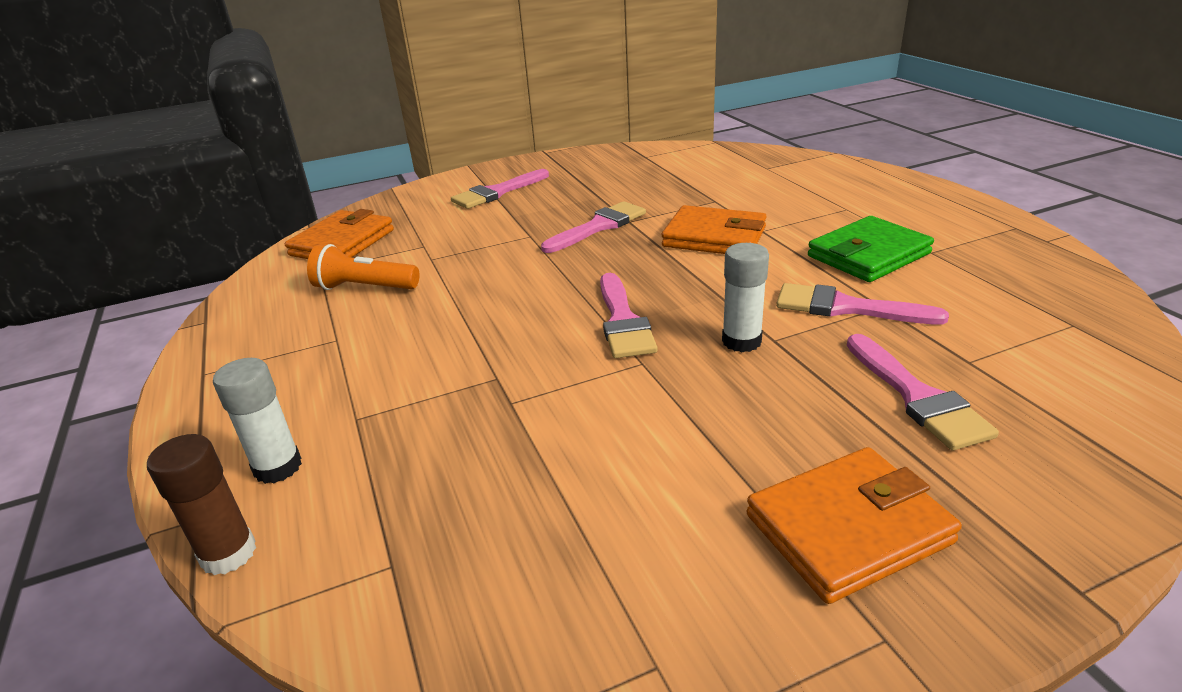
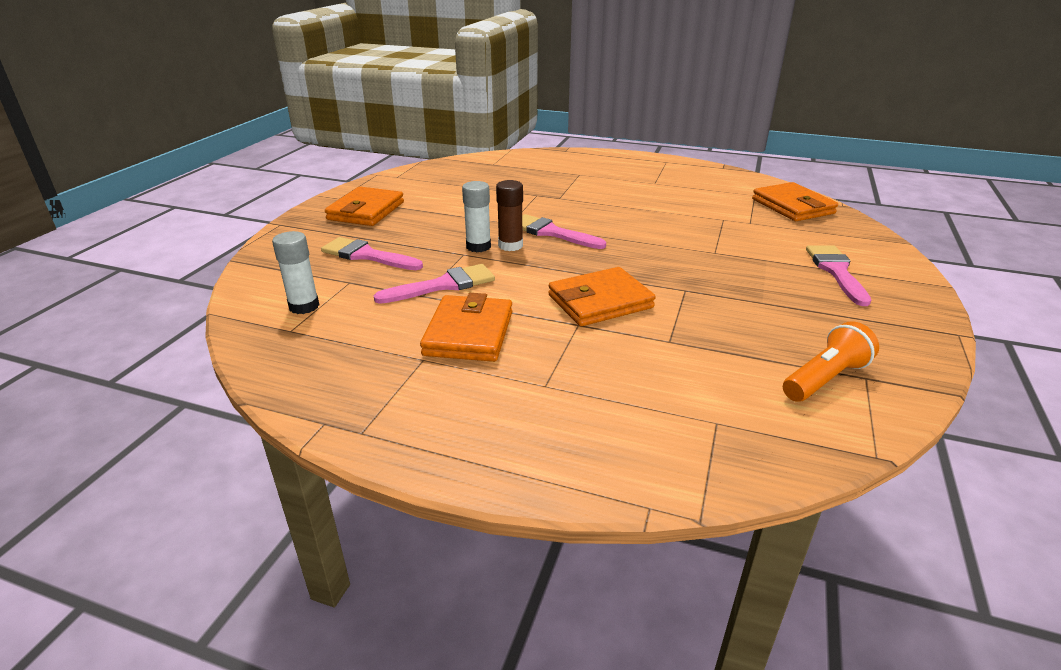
camera: 130 degrees right, 0 degrees up
brown glue stick [147,434,256,575] -> brown glue stick moved to [496,180,523,251]
white glue stick [213,358,302,484] -> white glue stick moved to [272,231,319,314]
orange flashlight [307,244,419,290] -> orange flashlight moved to [783,321,879,402]
pink brush [541,201,646,253] -> none
green wallet [808,216,934,282] -> orange wallet [420,293,512,362]

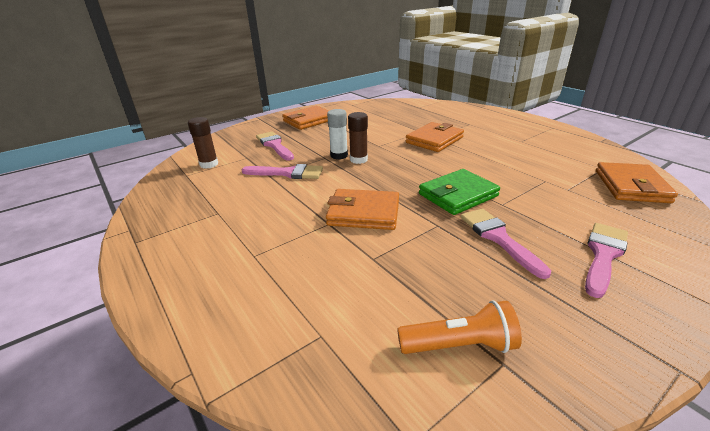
camera: 35 degrees right, 0 degrees up
white glue stick [272,231,319,314] -> brown glue stick [188,117,218,169]
orange wallet [420,293,512,362] -> orange wallet moved to [406,122,464,152]
pink brush [522,214,606,249] -> pink brush moved to [461,209,551,279]
none -> green wallet [419,169,500,215]

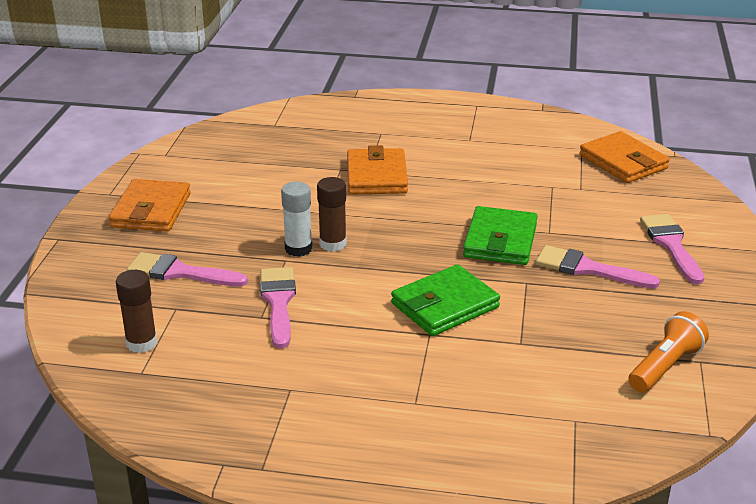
camera: 45 degrees left, 0 degrees up
pink brush [242,164,323,179] -> pink brush turned 60 degrees counterclockwise [260,267,296,348]
orange wallet [326,189,399,230] -> green wallet [391,264,500,336]

